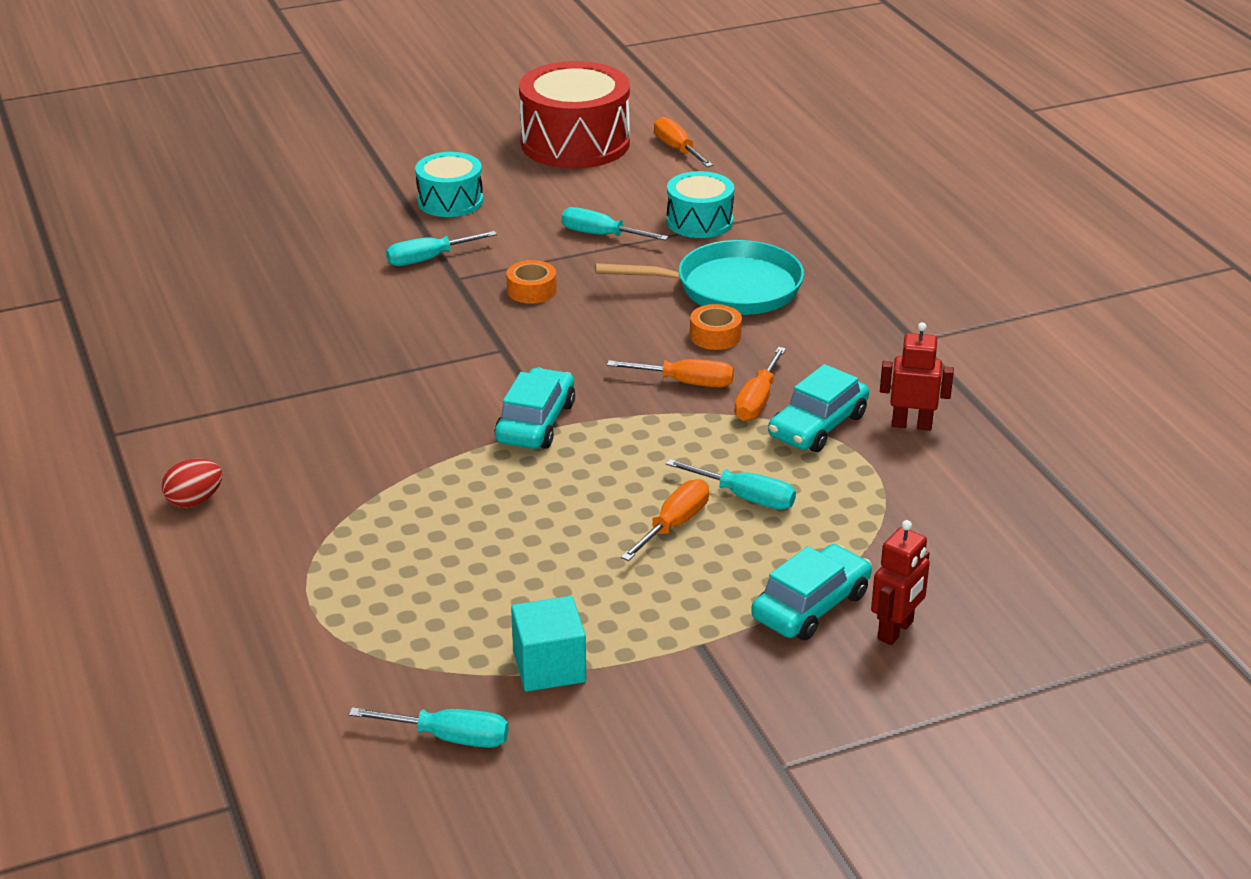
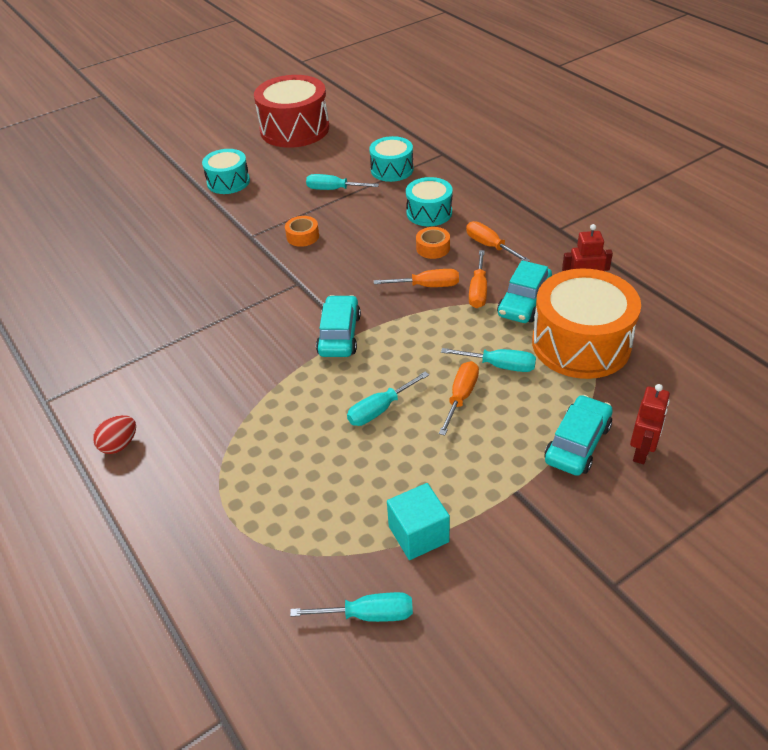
camera: 10 degrees left, 10 degrees up
turquoise screwdriver [386,231,497,266] -> turquoise screwdriver moved to [347,371,429,426]
turquoise pan [595,240,804,315] -> turquoise drum [406,177,453,226]
orange screwdriver [654,117,713,167] -> orange screwdriver moved to [466,221,530,262]
none -> orange drum [532,268,641,379]

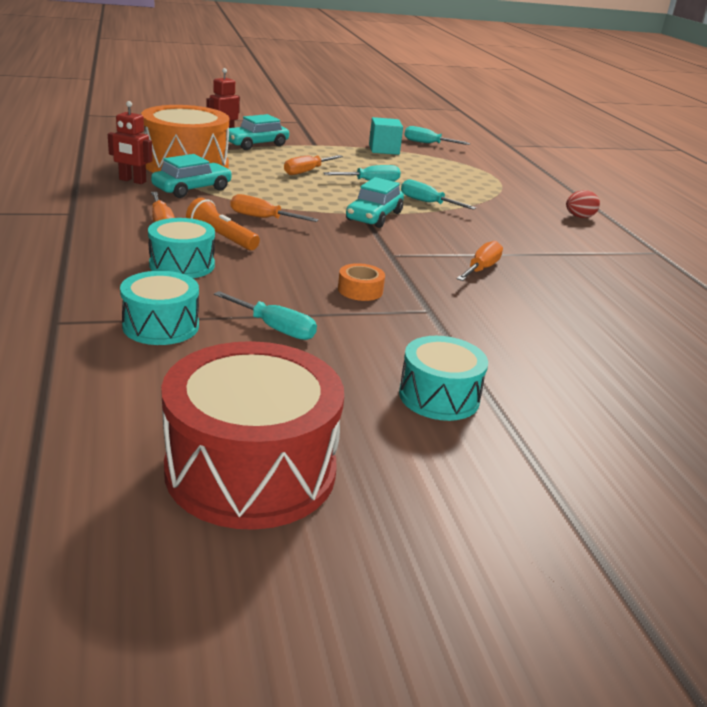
camera: 165 degrees left, 15 degrees down
orange tape [416,227,450,259] -> orange flashlight [186,198,260,250]
turquoise screwdriver [441,348,536,372] -> turquoise screwdriver moved to [401,179,476,210]
orange screwdriver [469,250,487,308] -> orange screwdriver moved to [457,241,503,281]

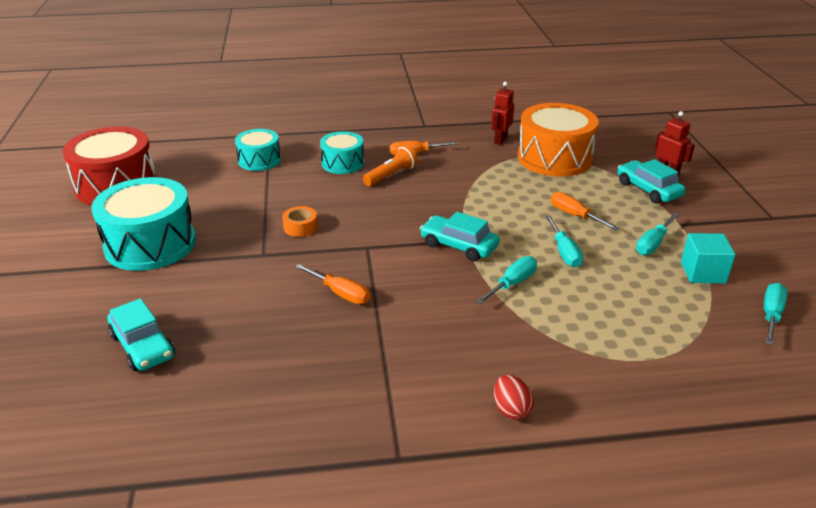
camera: 100 degrees right, 5 degrees up
turquoise car [151,154,232,198] -> turquoise car moved to [107,298,175,371]
turquoise screwdriver [214,291,317,340] -> turquoise screwdriver moved to [636,213,679,255]
orange screwdriver [230,194,319,222] -> none
turquoise drum [399,336,488,421] -> turquoise drum [91,177,196,271], size x1.76

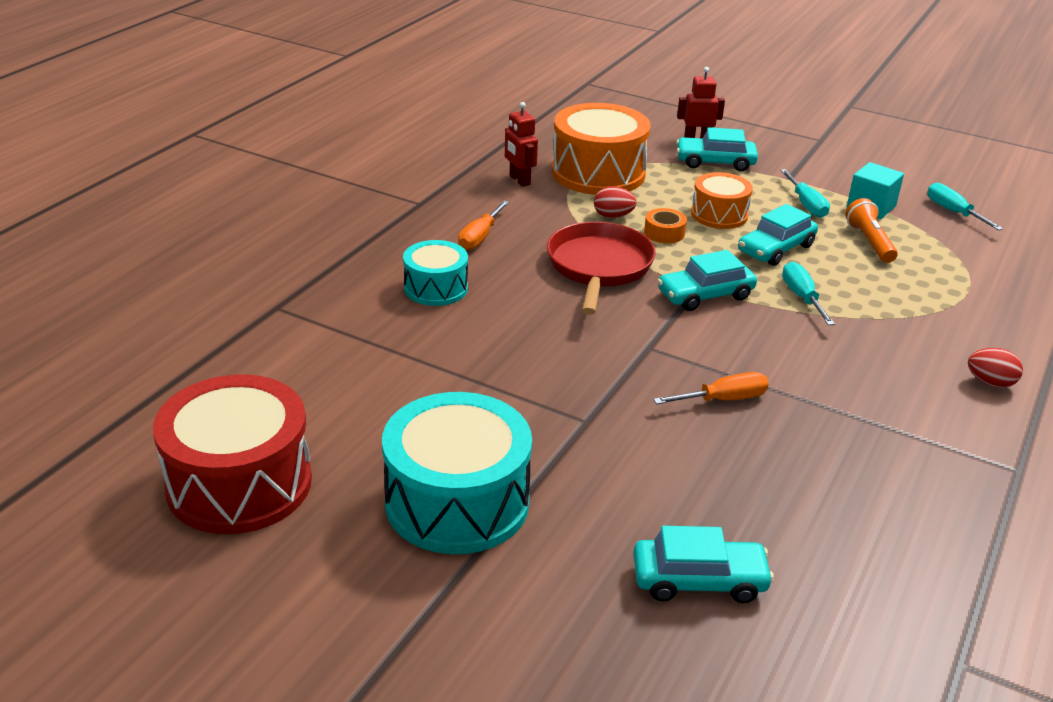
camera: 55 degrees left, 0 degrees up
turquoise drum [235,129,281,171] -> none
orange tape [282,206,318,237] -> orange tape moved to [644,208,687,243]
orange flashlight [363,145,418,186] -> orange flashlight moved to [845,198,898,263]
turquoise screwdriver [545,215,583,267] -> turquoise car [738,204,818,266]
orange screwdriver [550,192,620,230] -> orange drum [691,172,753,229]
none -> red pan [547,222,656,315]
none -> red egg [594,186,637,218]

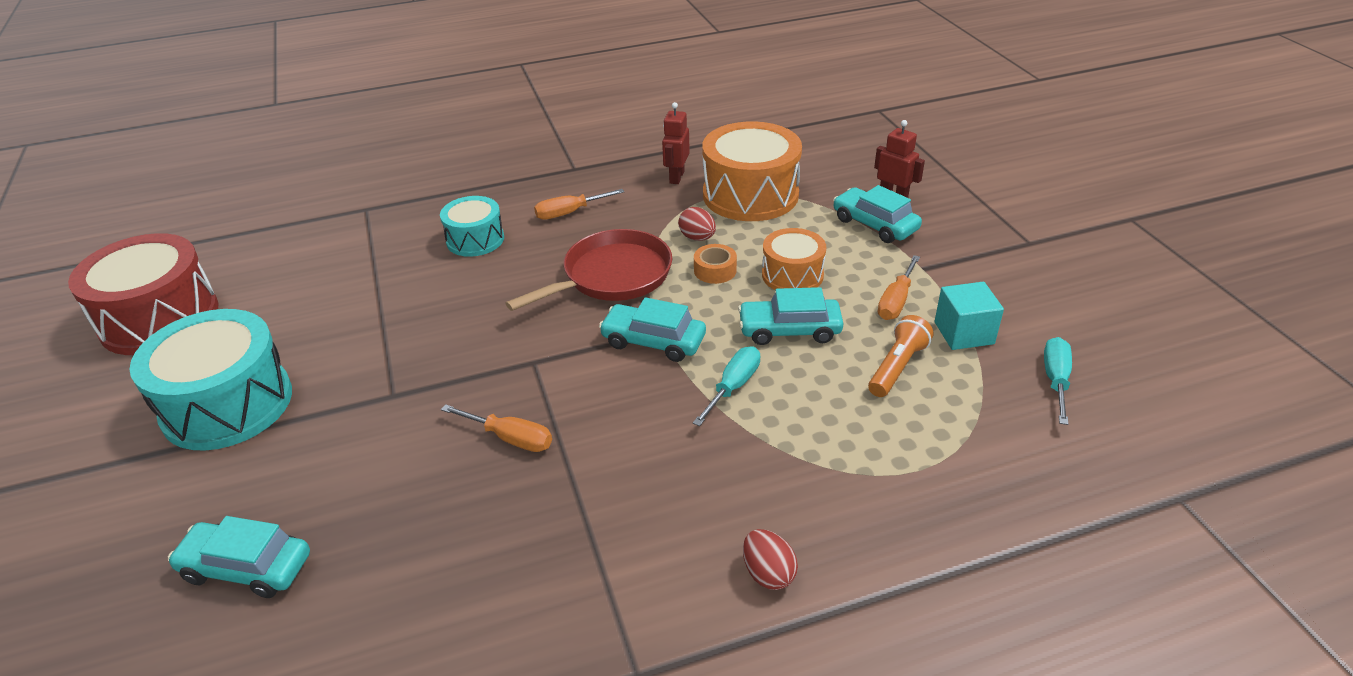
camera: 45 degrees right, 5 degrees up
turquoise car [633,526,774,603] -> turquoise car turned 150 degrees clockwise [168,516,310,598]
turquoise screwdriver [780,169,830,218] -> orange screwdriver [878,255,920,320]

